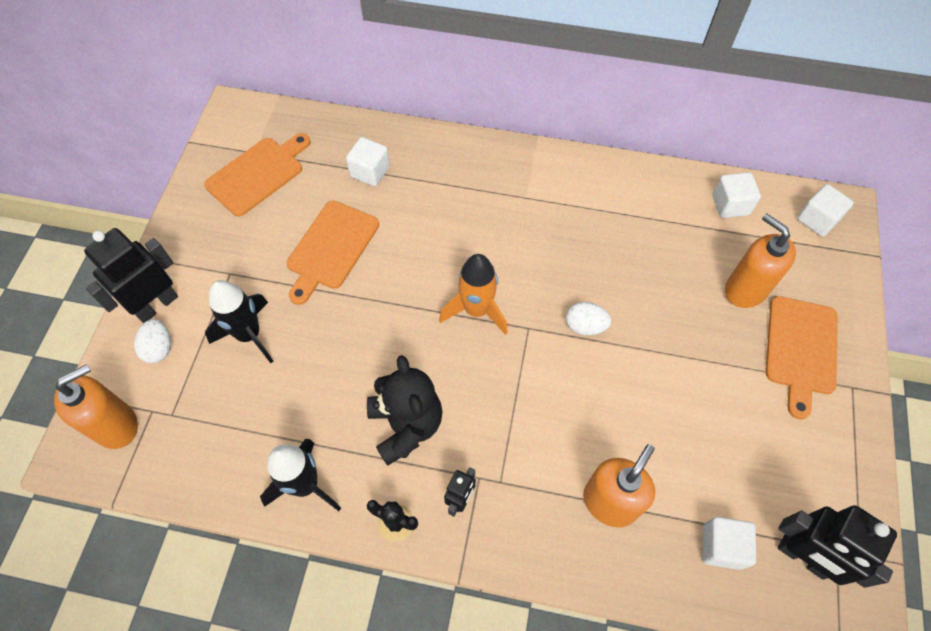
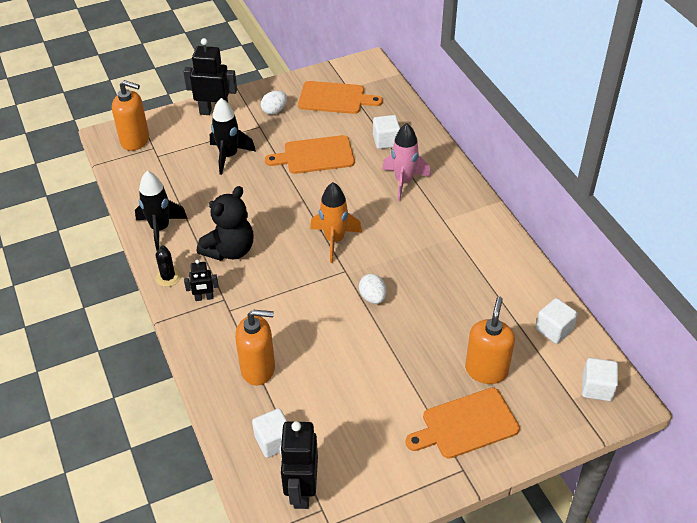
camera: 55 degrees right, 15 degrees down
white egg [134,319,171,363] -> white egg moved to [261,91,287,115]
none -> pink rocket [382,123,431,201]

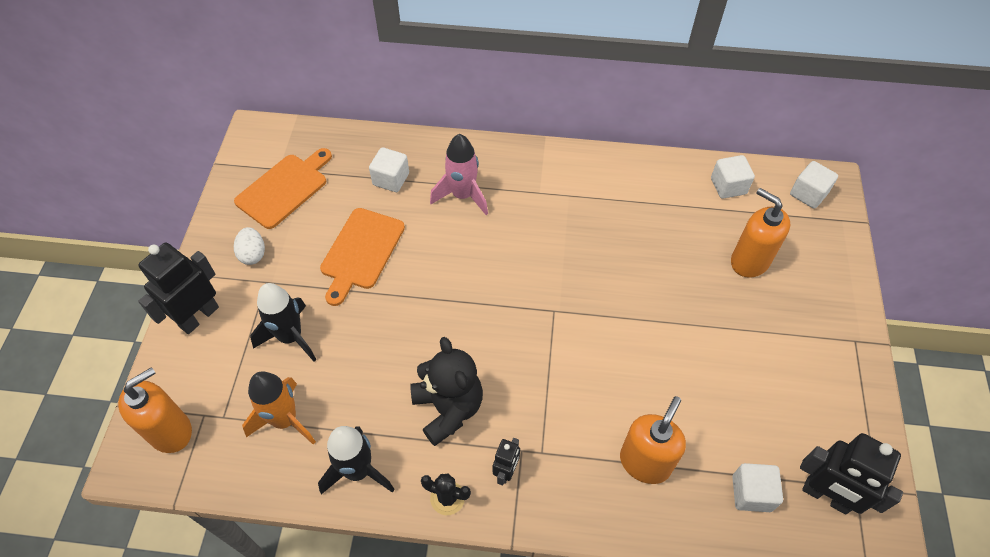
camera: 60 degrees left, 10 degrees up
orange rocket [310,182,362,263] -> orange rocket moved to [242,371,316,445]
white egg [359,274,386,304] -> none
orange cutting board [405,388,520,459] -> none

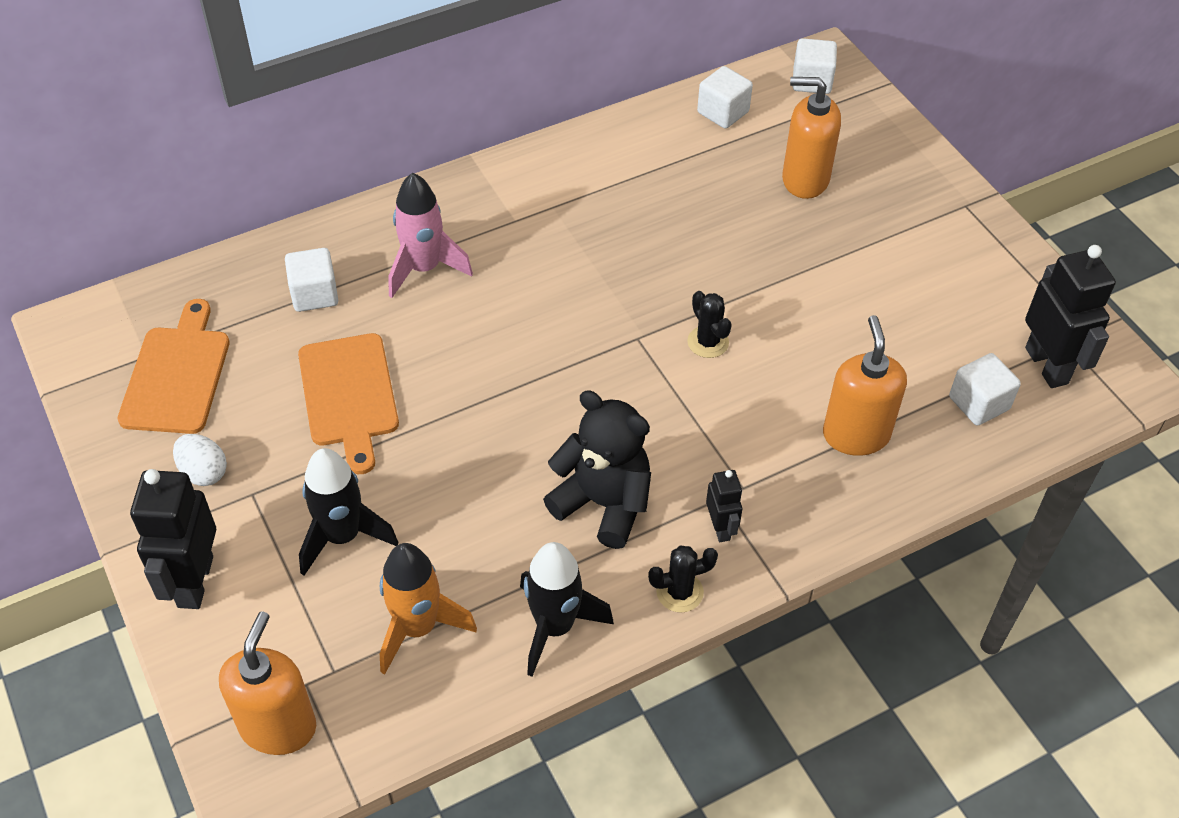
camera: 35 degrees left, 5 degrees down
black robot [800,433,903,515] -> black robot turned 105 degrees counterclockwise [1025,245,1116,388]
none -> black cactus [687,291,732,358]

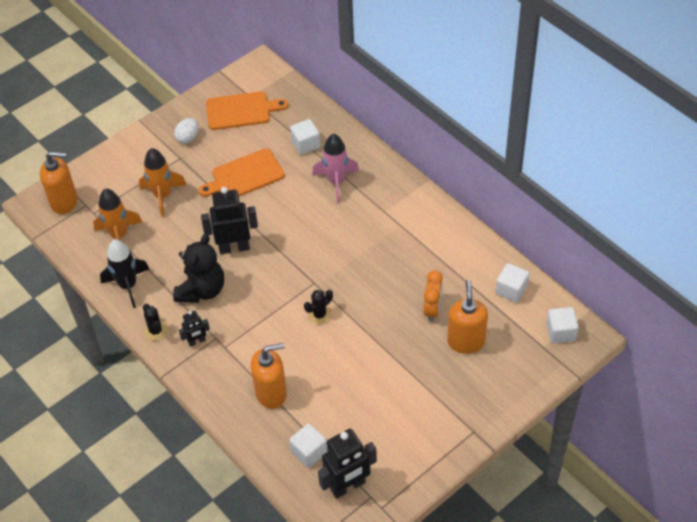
camera: 80 degrees right, 0 degrees up
black robot [130,469,216,609] -> black robot moved to [201,187,258,254]
black rocket [299,448,398,576] -> orange rocket [139,148,187,217]
none -> orange clock [424,270,443,322]

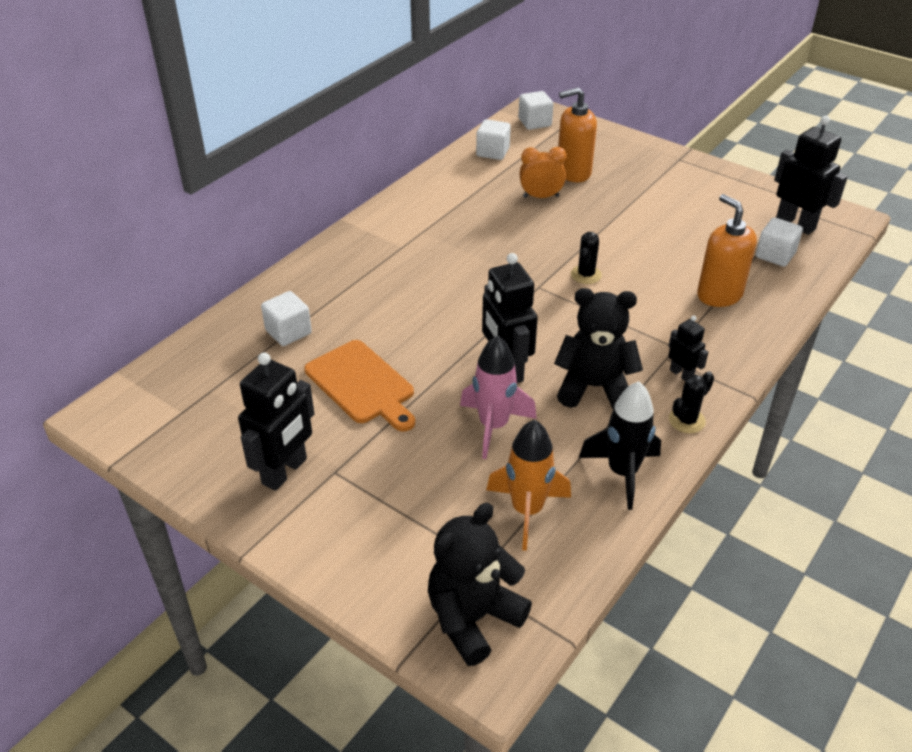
camera: 105 degrees left, 10 degrees down
orange soap dispenser [40,151,77,214] -> black teddy bear [428,503,532,666]
orange rocket [139,148,187,217] -> none
white egg [174,118,198,143] -> black robot [238,352,314,491]
orange cutting board [206,91,288,130] -> none
black cactus [304,290,333,325] -> black cactus turned 75 degrees clockwise [571,232,602,284]
pink rocket [312,133,359,203] -> pink rocket moved to [460,335,537,459]

